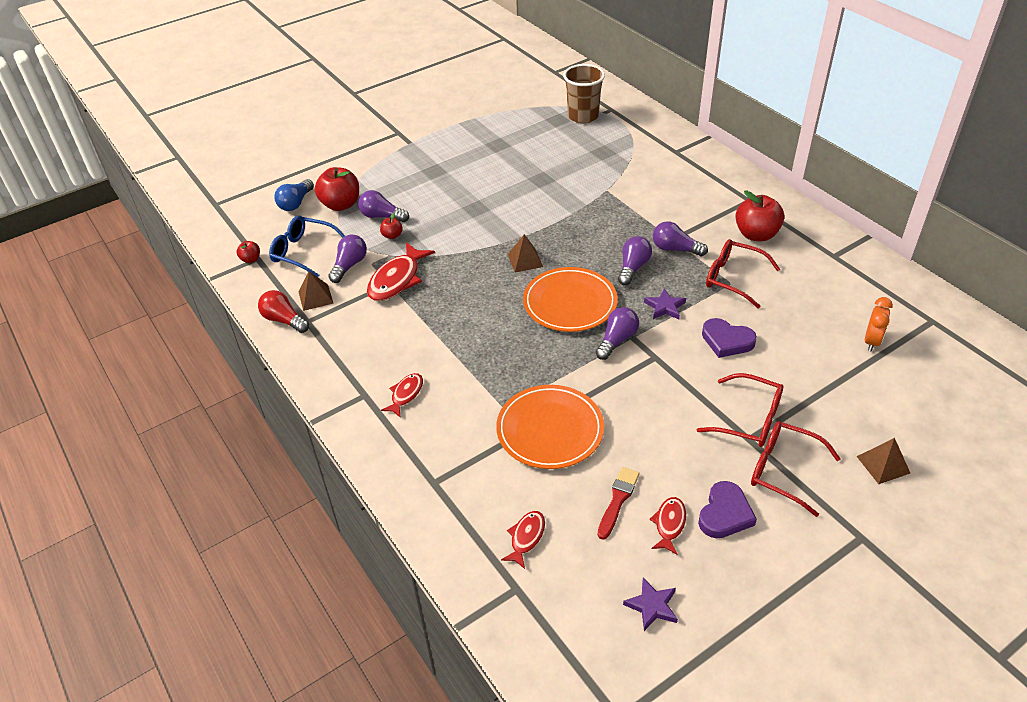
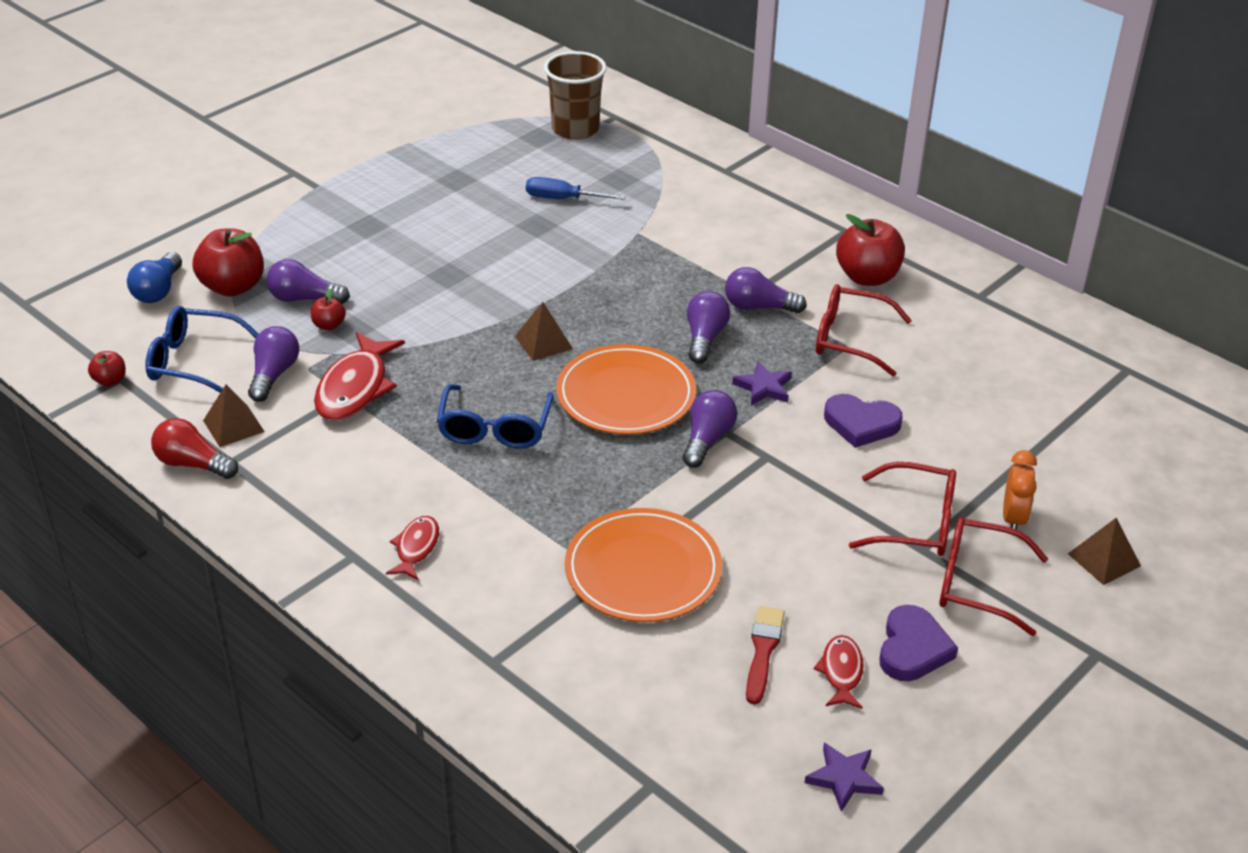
camera: 15 degrees left, 5 degrees down
red fish [501,511,545,569] -> none
orange clock [865,297,893,351] -> orange clock moved to [1003,450,1037,530]
none -> blue glasses [437,384,554,449]
none -> blue screwdriver [526,177,626,200]

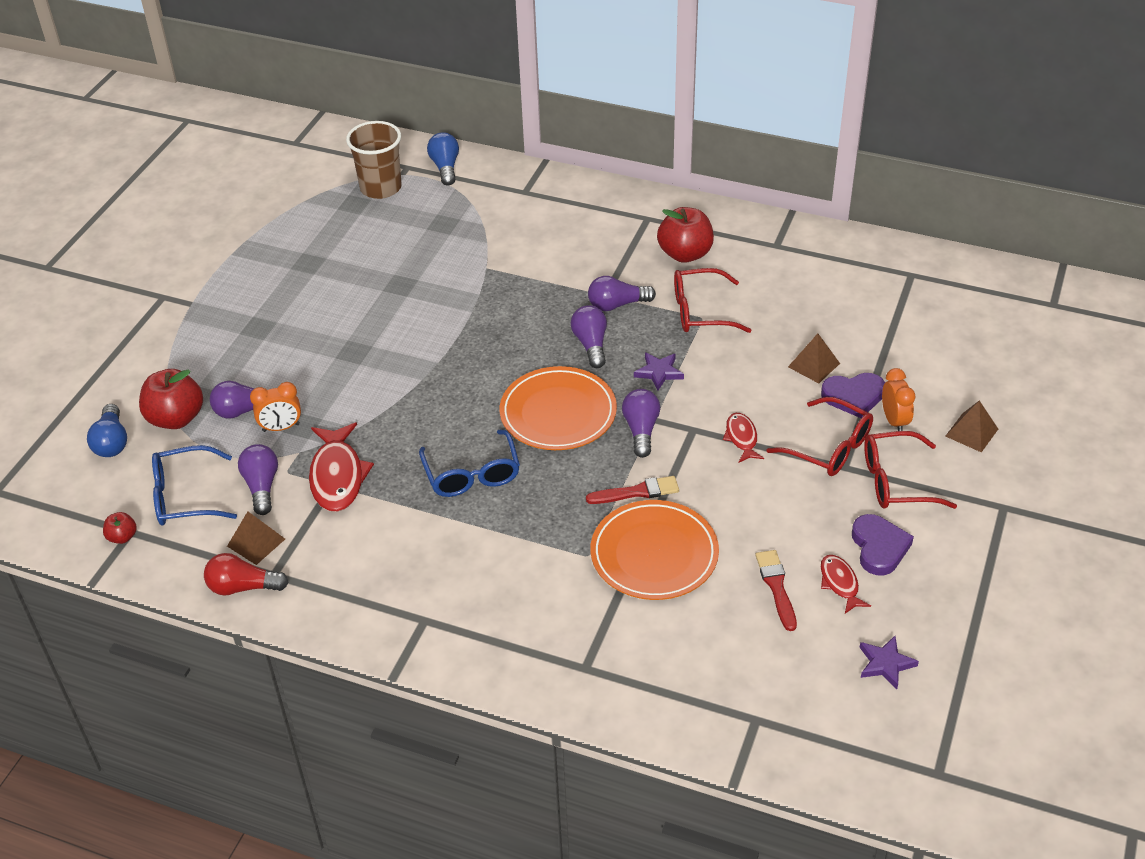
camera: 20 degrees left, 5 degrees up
red apple [311,289,346,330] -> orange clock [250,382,301,432]
red fish [386,516,439,580] -> red fish moved to [723,413,764,463]
brown pyramid [515,302,573,361] -> brown pyramid moved to [788,333,840,383]
blue screwdriver [526,177,626,200] -> none
purple heart [824,394,902,448] -> purple heart moved to [821,373,885,418]
red glasses [849,462,956,556] -> red glasses turned 45 degrees clockwise [767,397,873,476]
none -> blue light bulb [427,132,459,185]
none -> red brush [586,476,679,504]

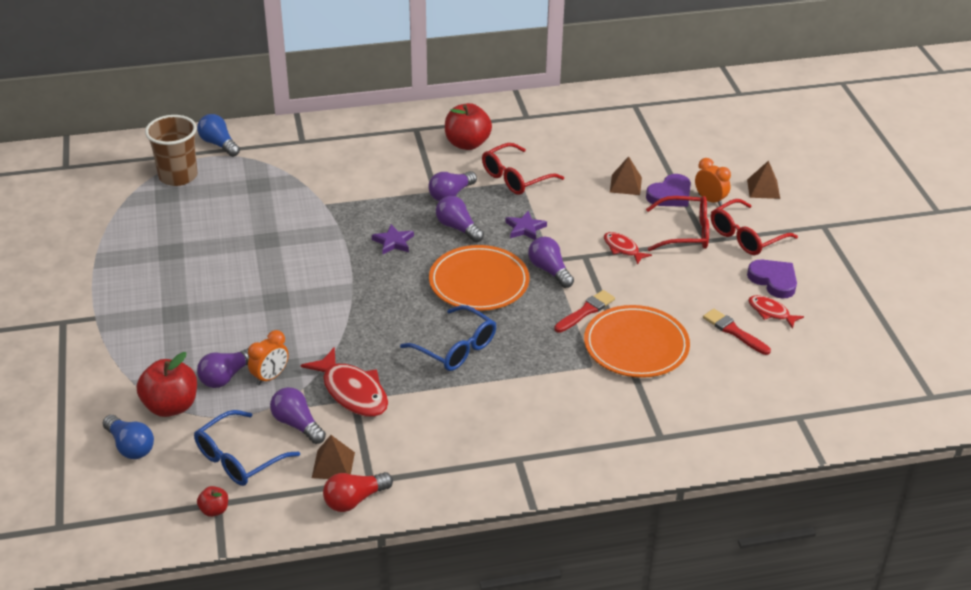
camera: 35 degrees left, 5 degrees down
purple star [859,636,919,689] -> purple star moved to [372,224,414,254]

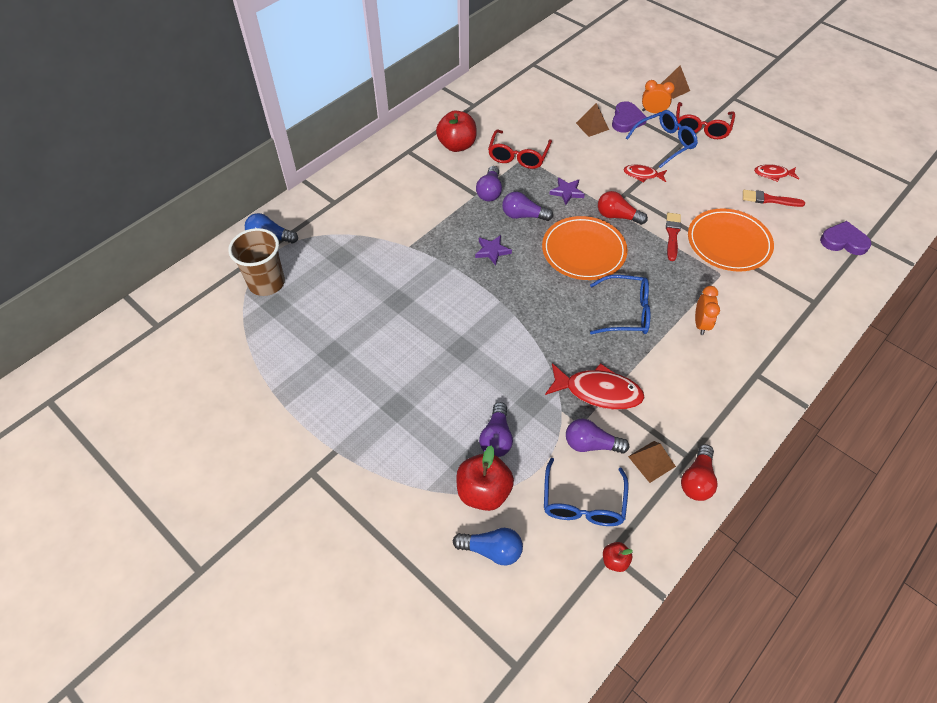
camera: 35 degrees left, 15 degrees up
orange clock [248,330,289,386] -> orange clock moved to [695,286,720,335]
purple light bulb [528,236,574,288] -> red light bulb [598,191,648,225]
red glasses [646,196,709,251] -> blue glasses [626,110,698,168]
purple heart [747,260,797,299] -> purple heart moved to [820,221,871,255]

